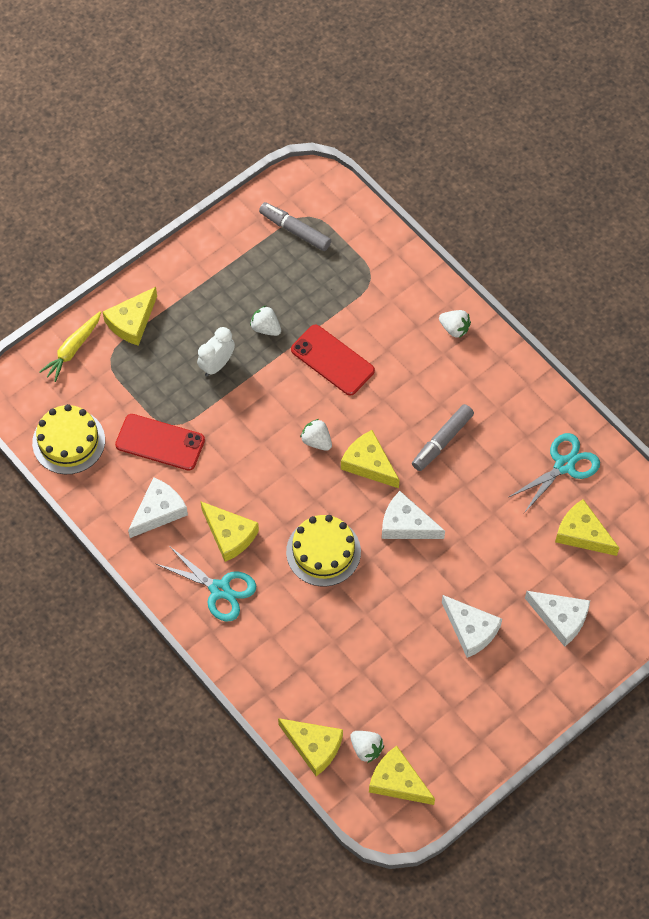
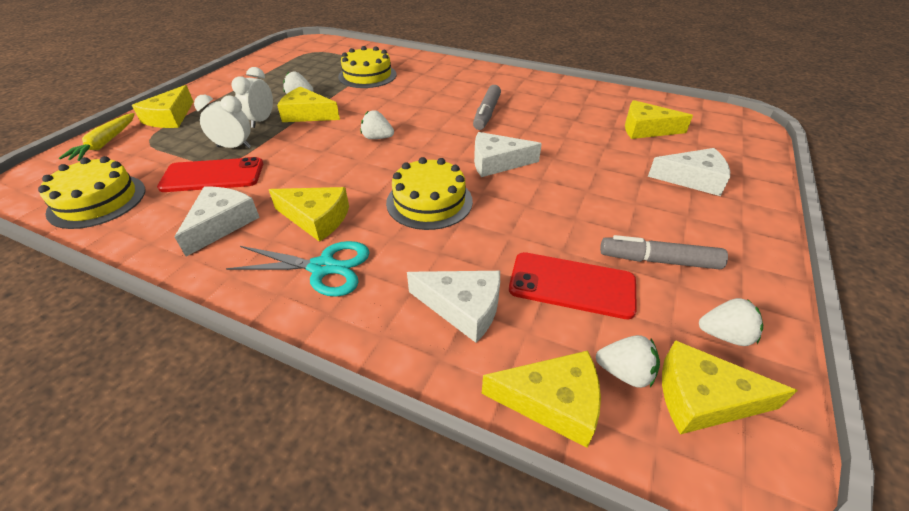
camera: 25 degrees left, 20 degrees down
grey marker [259,202,331,251] -> grey marker moved to [600,235,728,269]
red phone [291,325,375,396] -> red phone moved to [509,252,637,319]
yellow cheese [341,430,399,488] -> yellow cheese moved to [277,87,340,122]
white strawberry [439,310,471,338] -> white strawberry moved to [699,298,763,346]
white cheese [442,595,502,658] -> white cheese moved to [407,271,500,343]
turquoise scissors [509,433,600,513] -> none
none -> white clock [194,95,251,148]
none -> yellow cake [338,46,397,88]

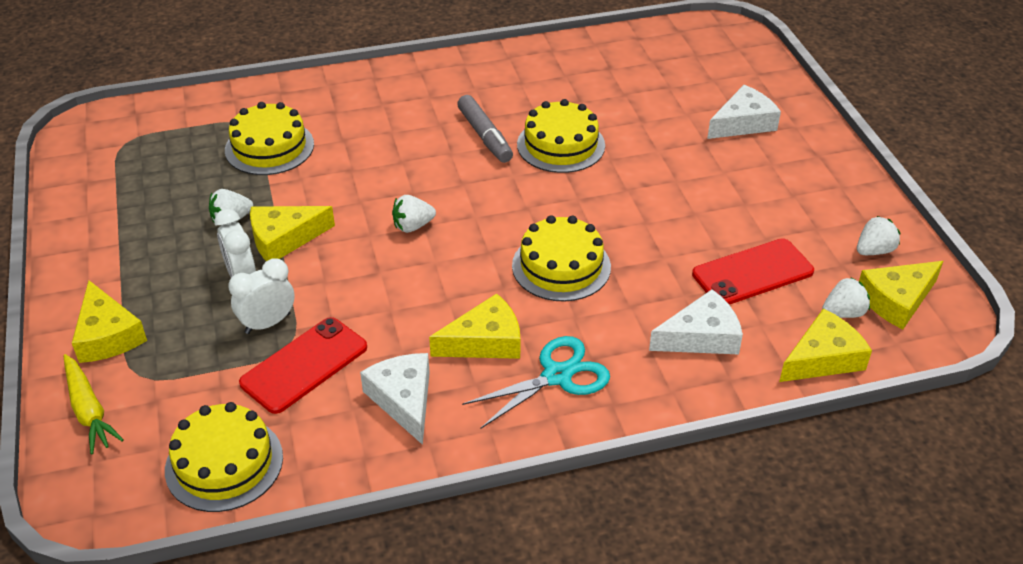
camera: 40 degrees left, 0 degrees up
white cheese [474,132,542,177] -> none
grey marker [600,235,728,269] -> none
yellow cheese [625,100,693,139] -> none
none -> yellow cake [517,99,605,173]

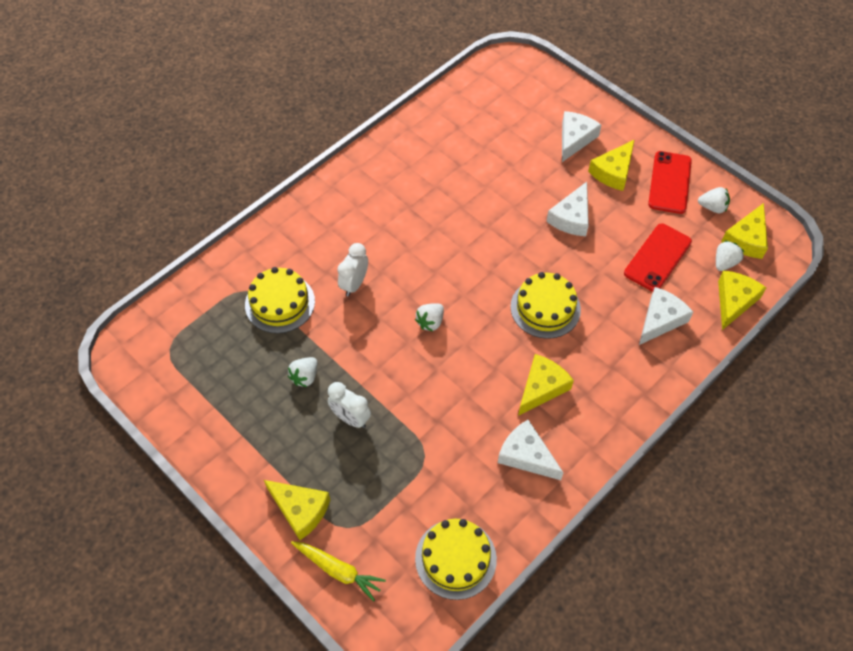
camera: 30 degrees left, 15 degrees up
white clock [228,258,295,334] -> white clock moved to [337,243,368,297]
red phone [239,317,367,414] -> red phone moved to [648,151,692,214]
yellow cheese [250,206,335,261] -> yellow cheese moved to [588,140,634,191]
grey marker [457,95,513,163] -> none
turquoise scissors [462,336,610,428] -> none
yellow cake [517,99,605,173] -> none
white strawberry [857,216,900,255] -> white strawberry turned 75 degrees clockwise [698,187,730,213]
none -> white cheese [546,182,589,236]

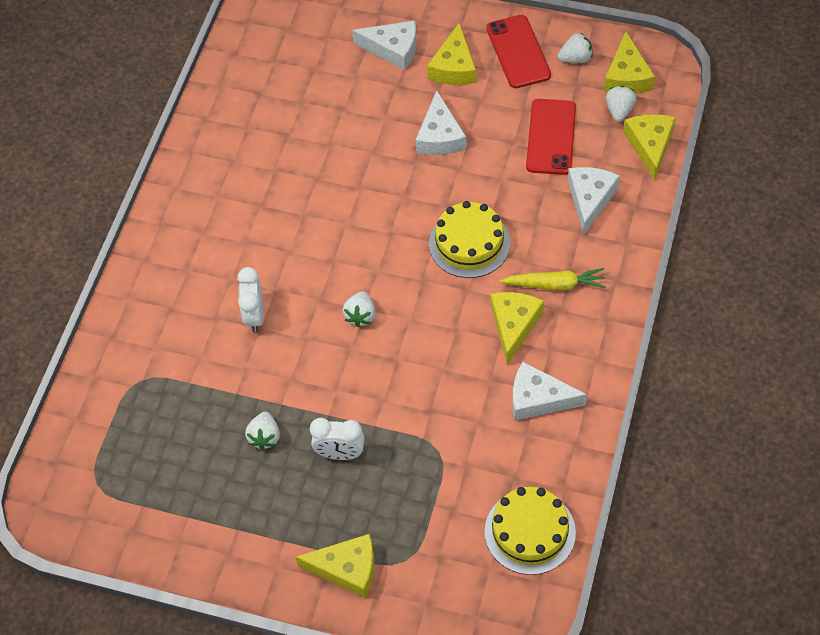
camera: 25 degrees left, 0 degrees up
yellow cake [245,267,315,333] -> none
yellow carrot [291,541,386,601] -> yellow carrot moved to [500,268,606,290]
white cheese [562,111,601,162] -> white cheese turned 105 degrees clockwise [352,21,417,70]

